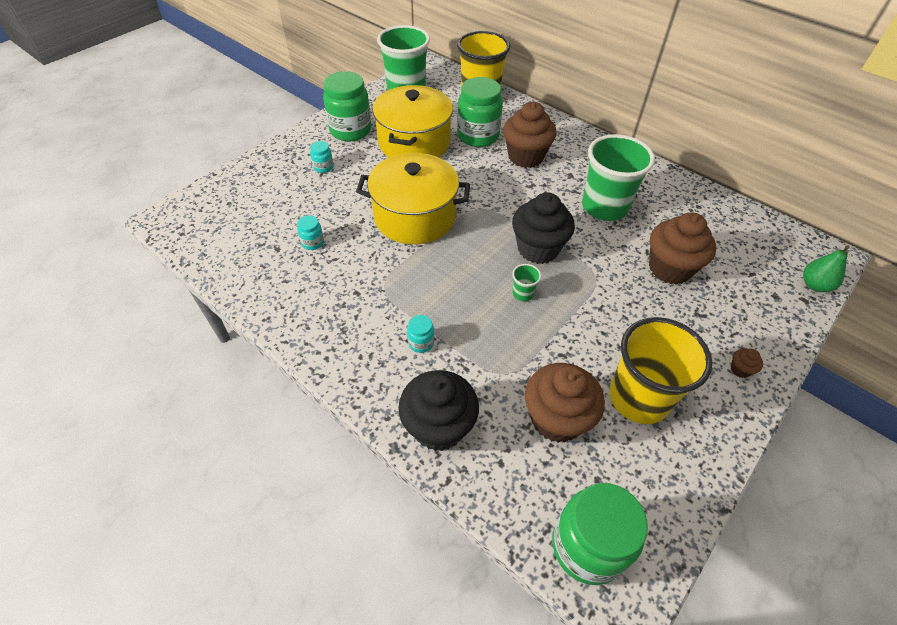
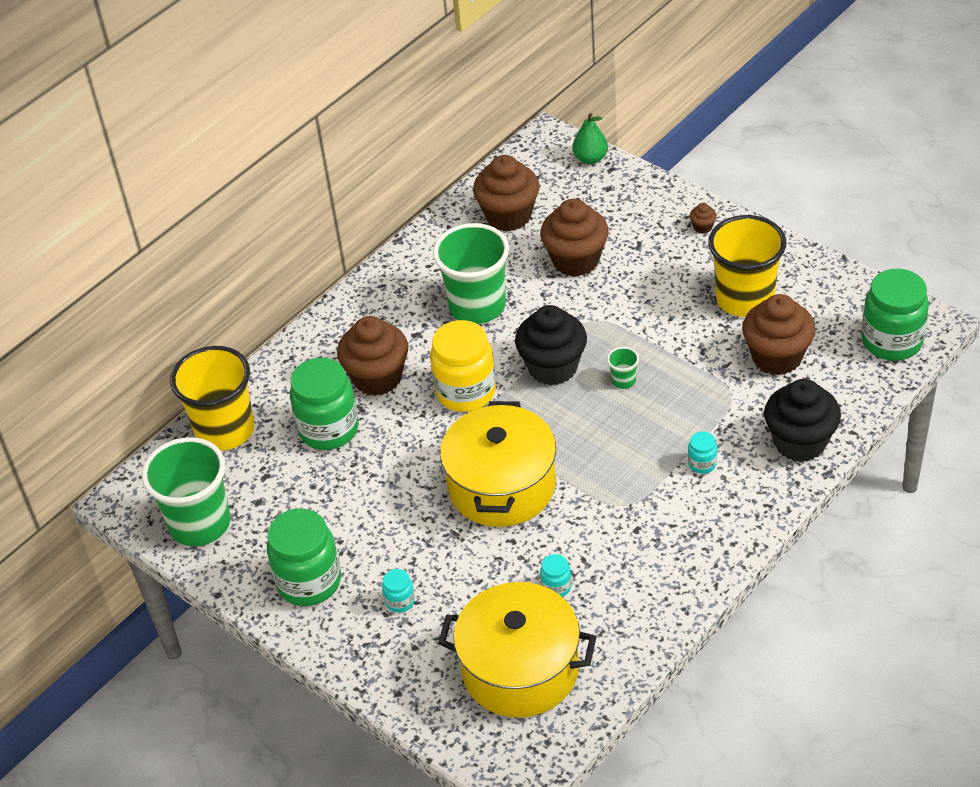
camera: 85 degrees left, 5 degrees down
yellow pot [373,85,453,158] -> yellow pot moved to [438,582,596,718]
none -> yellow jar [430,320,496,412]
none -> brown cupcake [473,155,539,231]

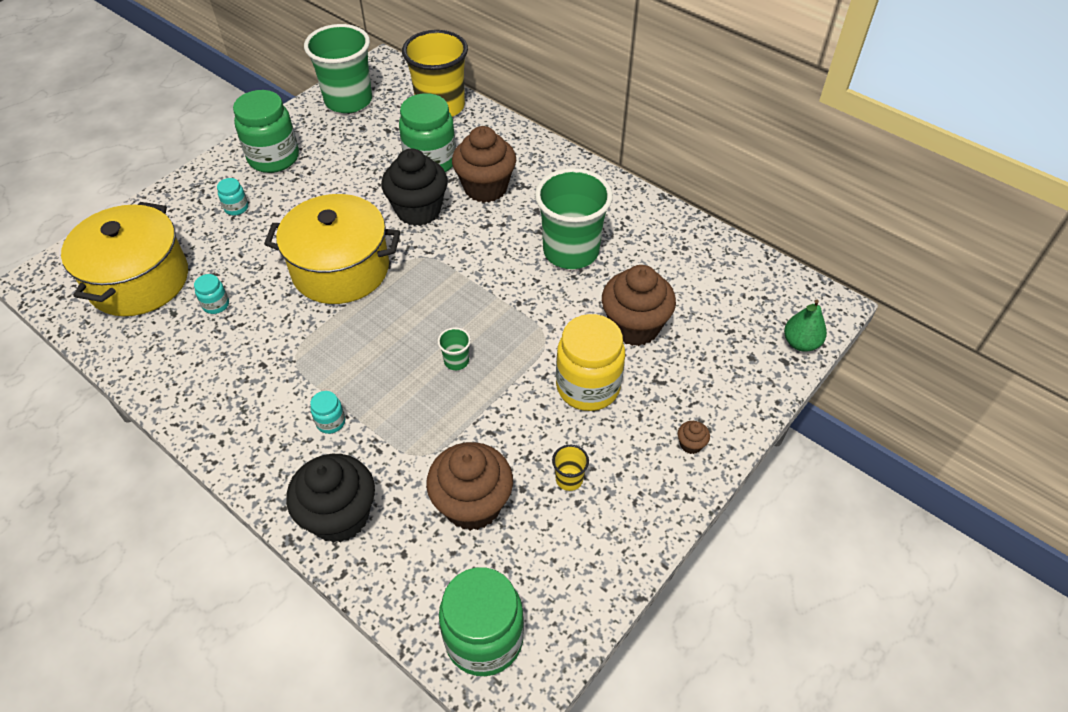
camera: 85 degrees right, 5 degrees up
yellow jar [430,320,496,412] -> yellow jar moved to [556,314,625,411]
brown cupcake [473,155,539,231] -> none
black cupcake [515,305,587,385] -> black cupcake moved to [381,148,448,226]
yellow cup [708,215,786,317] -> yellow cup [552,445,589,491], size x0.40

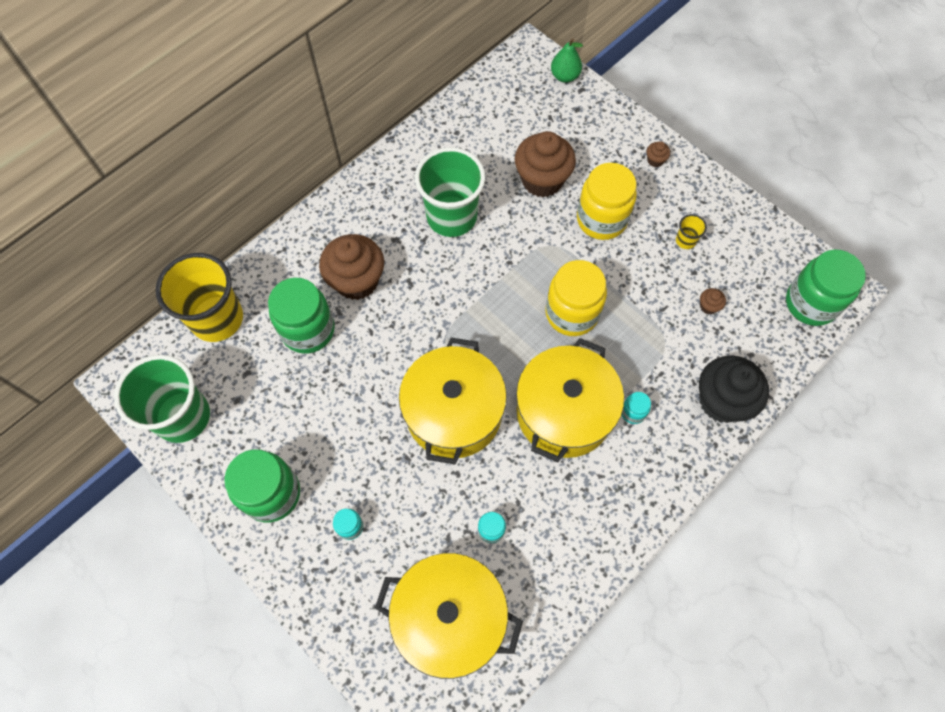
camera: 85 degrees left, 15 degrees up
black cupcake [381,148,448,226] -> none
brown cupcake [426,442,513,531] -> brown cupcake [700,288,726,314], size x0.40
green cup [438,327,471,370] -> yellow jar [546,260,607,336]
none -> yellow pot [516,338,624,462]

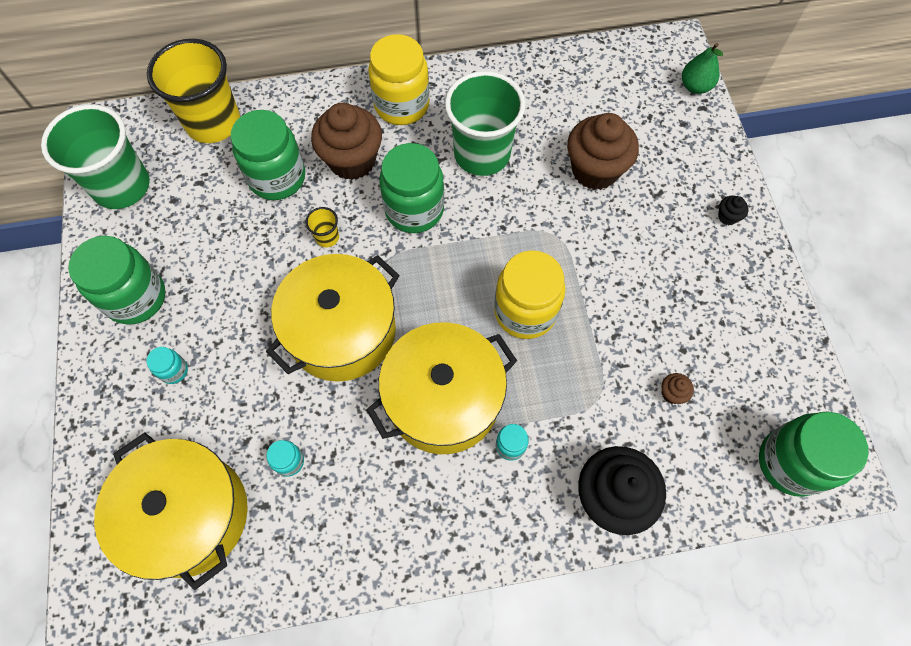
camera: 35 degrees right, 0 degrees up
yellow jar [577,163,637,240] -> yellow jar moved to [368,34,429,125]
brown cupcake [647,141,670,167] -> black cupcake [718,196,749,225]
yellow cup [676,214,707,249] -> yellow cup moved to [306,207,339,247]
none -> green jar [379,143,444,233]

